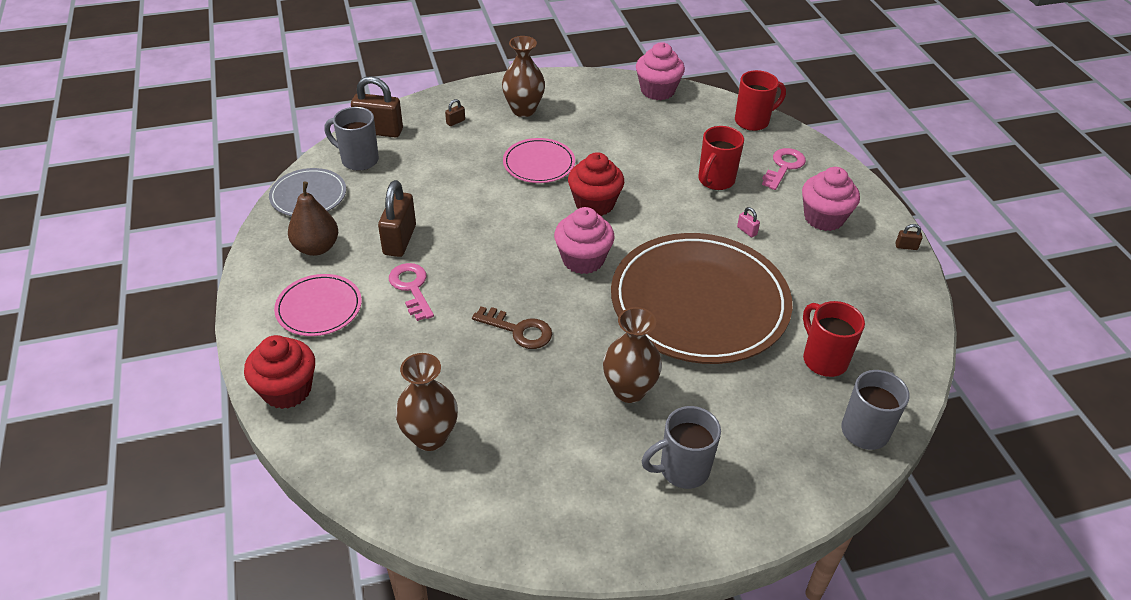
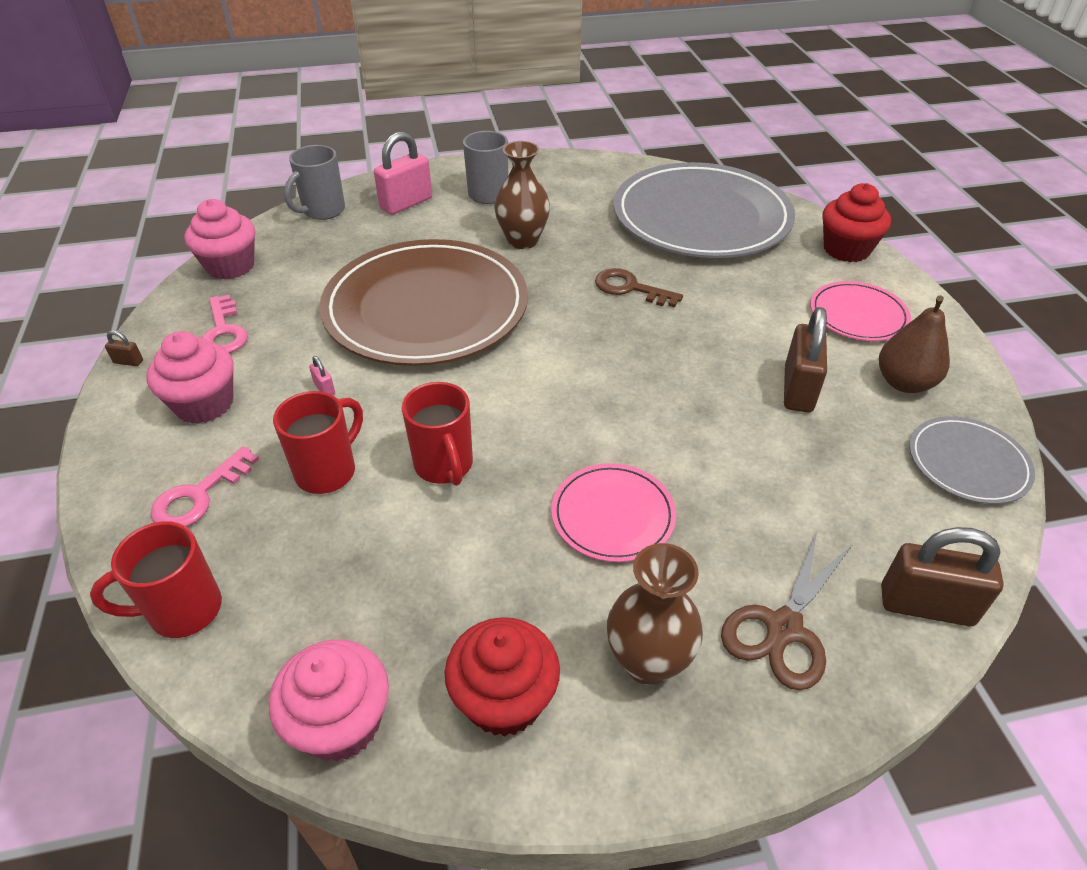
camera: 175 degrees left, 0 degrees up
grey mug [325,107,379,171] -> none
pink key [389,263,434,321] -> pink key moved to [202,295,248,353]
brown vase [395,353,458,451] -> grey plate [614,162,795,258]
brown padlock [445,99,465,126] -> brown scissors [721,531,852,690]
pink cupcake [554,207,615,274] -> pink cupcake moved to [184,199,255,279]
red cupcake [568,152,624,216] -> red cupcake moved to [444,617,560,737]
red mug [803,301,865,377] -> red mug moved to [402,382,473,486]
none -> pink padlock [374,132,432,215]

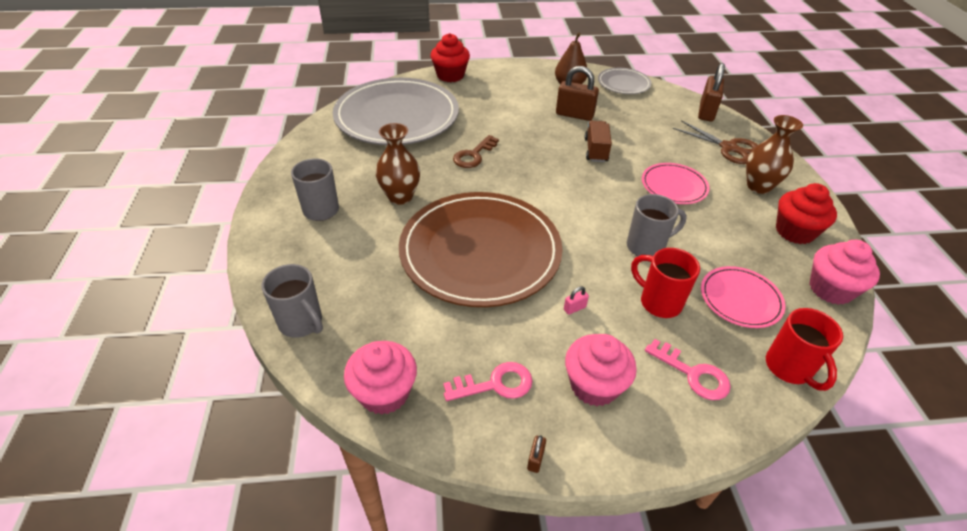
camera: 85 degrees left, 0 degrees up
pink padlock [374,132,432,215] -> none
red mug [402,382,473,486] -> grey mug [627,194,687,256]
pink plate [810,281,911,341] -> pink plate moved to [701,266,785,328]
none -> brown truck [585,121,612,162]

